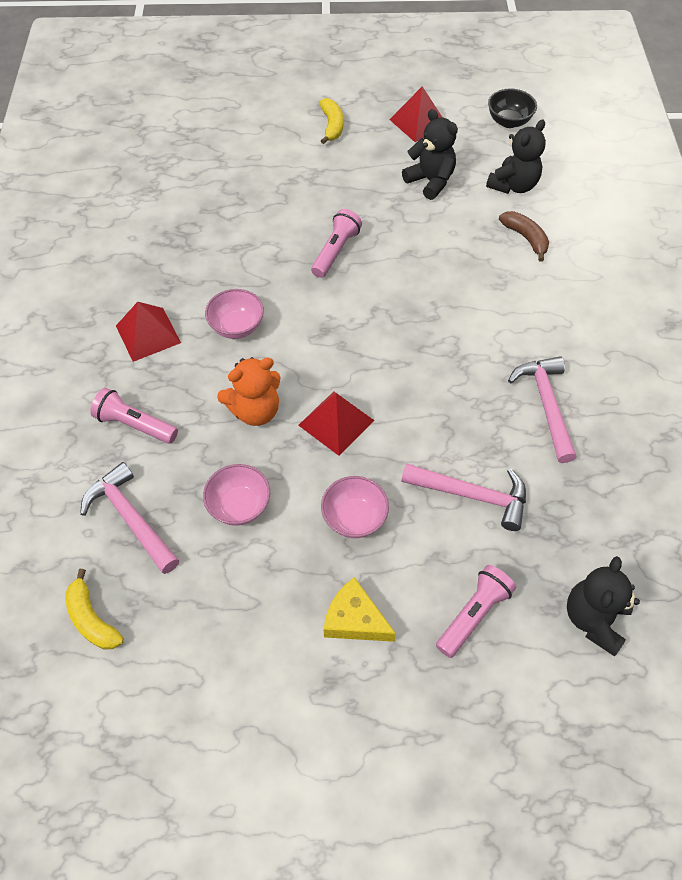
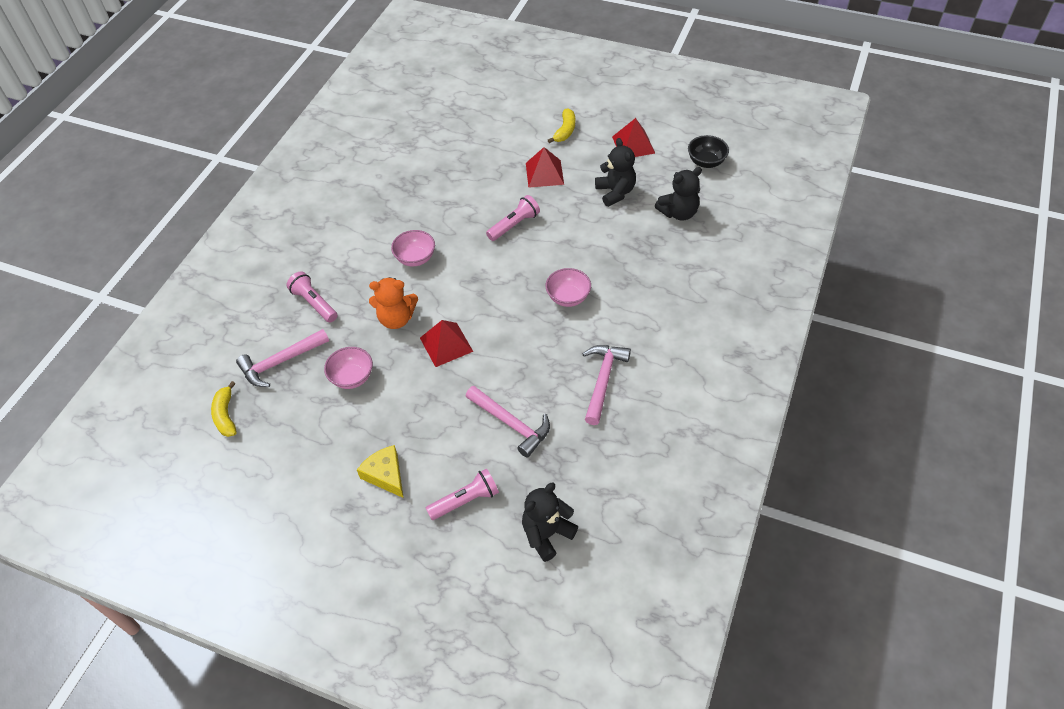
camera: 25 degrees right, 5 degrees down
pink hammer [80,462,179,574] -> pink hammer turned 105 degrees counterclockwise [236,329,329,387]
red pyramid [116,302,181,362] -> red pyramid moved to [526,147,564,188]
pink bowl [321,476,389,538] -> pink bowl moved to [546,268,591,307]
brown banana [499,211,549,262] -> none

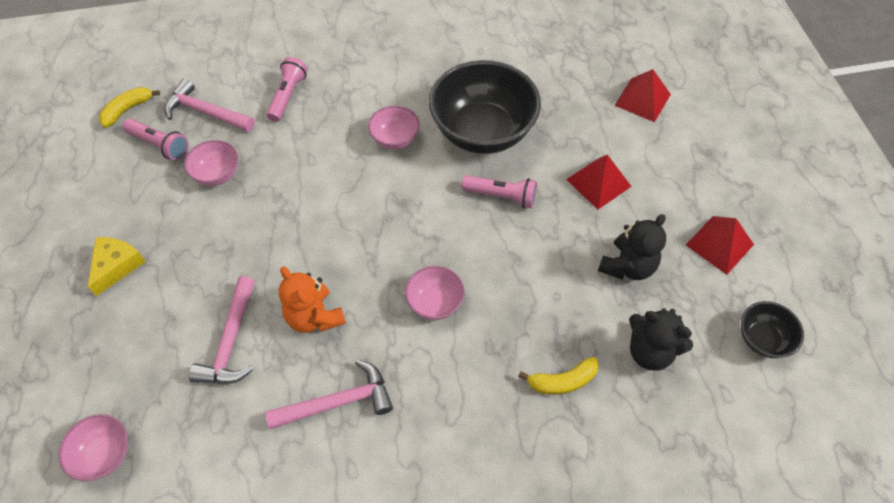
camera: 55 degrees right, 5 degrees up
orange teddy bear [369,277,418,329] -> orange teddy bear moved to [279,267,346,333]
red pyramid [420,320,473,367] -> red pyramid moved to [614,69,671,122]
pink flashlight [426,468,499,520] -> pink flashlight moved to [123,119,189,161]
black teddy bear [522,482,578,562] -> pink bowl [58,414,128,481]
yellow banana [548,108,575,143] -> yellow banana moved to [518,357,599,395]
none -> black bowl [429,60,541,154]

